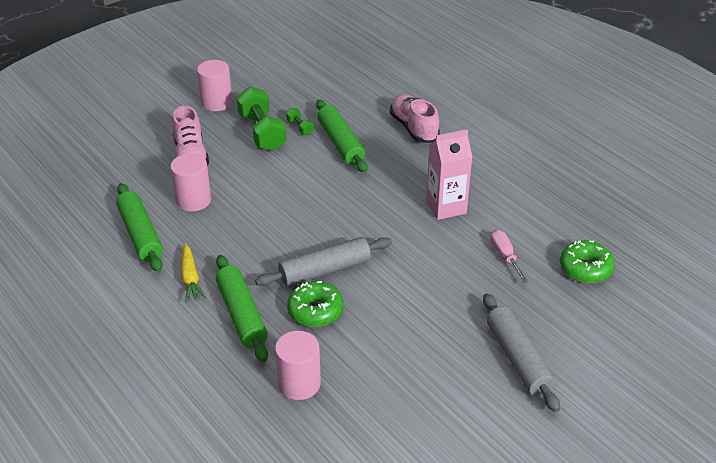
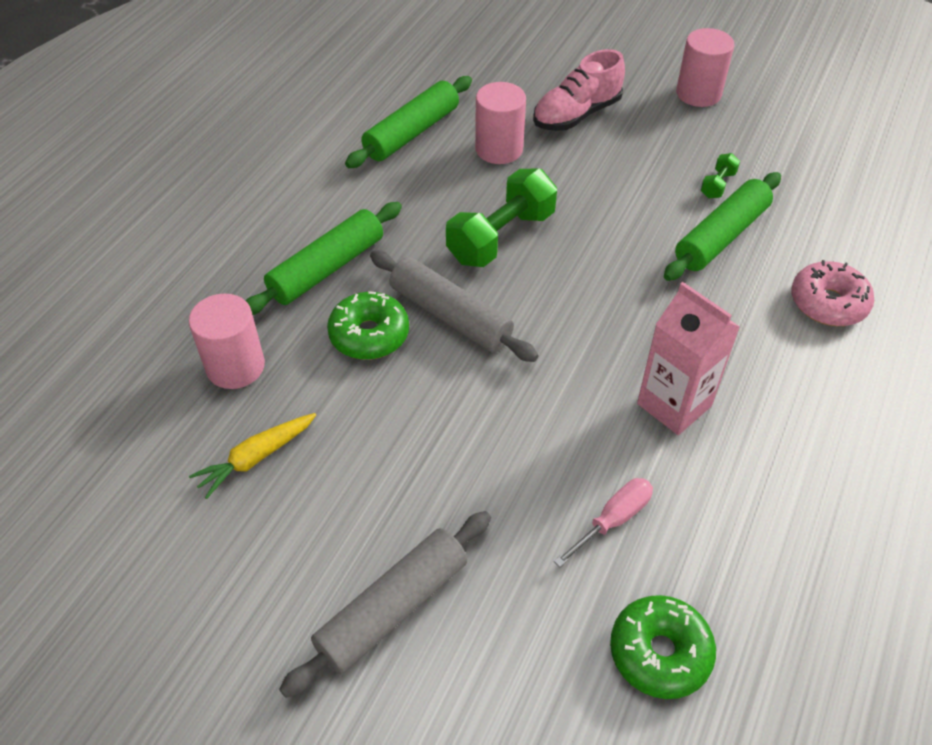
camera: 65 degrees right, 10 degrees up
yellow carrot [181,243,206,302] -> yellow carrot moved to [189,413,316,499]
green dumbbell [236,87,287,151] -> green dumbbell moved to [446,169,557,267]
pink shoe [390,94,440,143] -> pink donut [791,260,874,326]

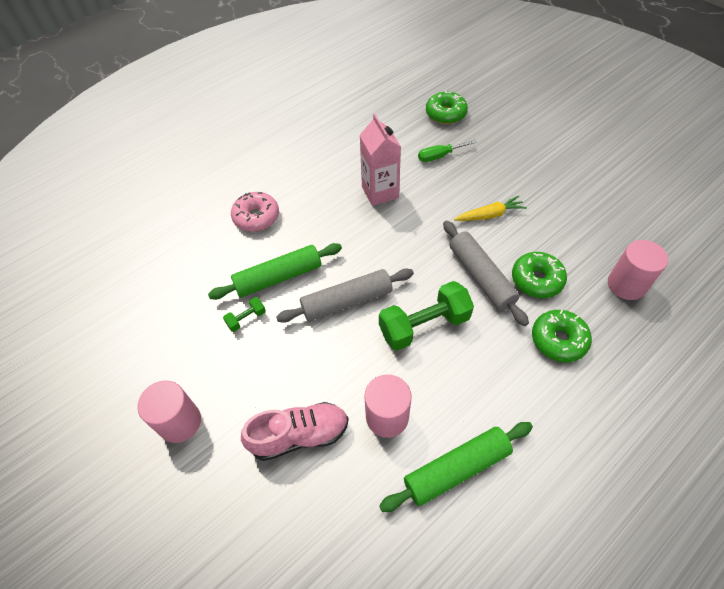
camera: 155 degrees left, 5 degrees up
yellow carrot [189,413,316,499] -> yellow carrot moved to [454,196,527,221]
green rolling pin [246,202,402,315] -> green donut [532,310,592,362]
grey rolling pin [279,511,491,698] -> grey rolling pin moved to [276,268,414,323]
pink screwdriver [554,478,653,567] -> green screwdriver [418,140,477,162]

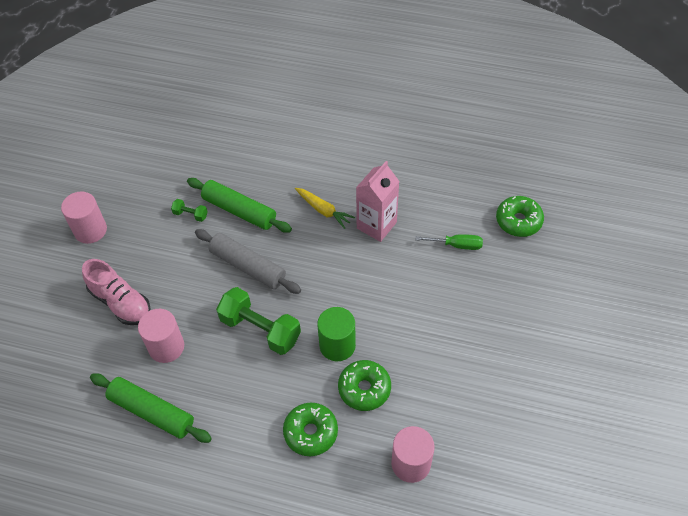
camera: 55 degrees right, 0 degrees up
pink donut [231,192,279,232] -> none
green screwdriver [418,140,477,162] -> green screwdriver turned 150 degrees clockwise [415,234,483,250]
grey rolling pin [443,221,529,326] -> green cylinder [317,307,356,361]
yellow carrot [454,196,527,221] -> yellow carrot moved to [295,188,355,229]

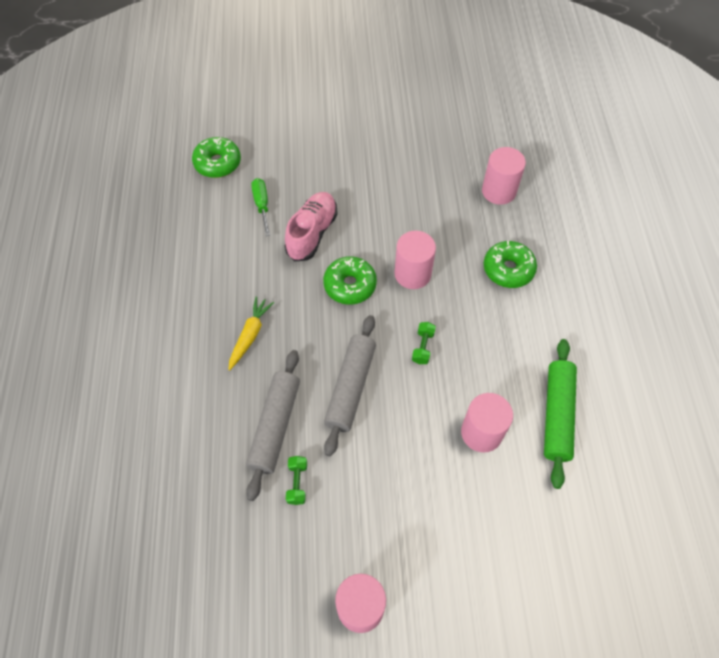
camera: 110 degrees left, 5 degrees up
pink shoe [82,259,151,325] -> pink shoe moved to [285,192,338,261]
green rolling pin [187,178,292,233] -> grey rolling pin [246,350,300,501]
green dumbbell [216,287,301,355] -> green dumbbell [412,322,436,364], size x0.46
green cylinder [317,307,356,361] -> pink cylinder [394,231,436,289]
green donut [338,360,391,411] -> green donut moved to [323,256,377,305]
pink carton [356,161,400,242] -> none

